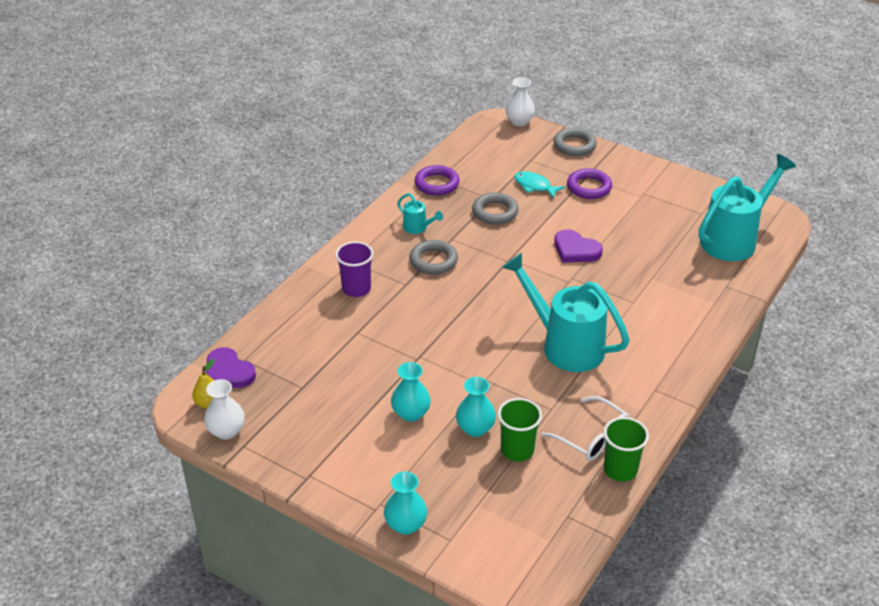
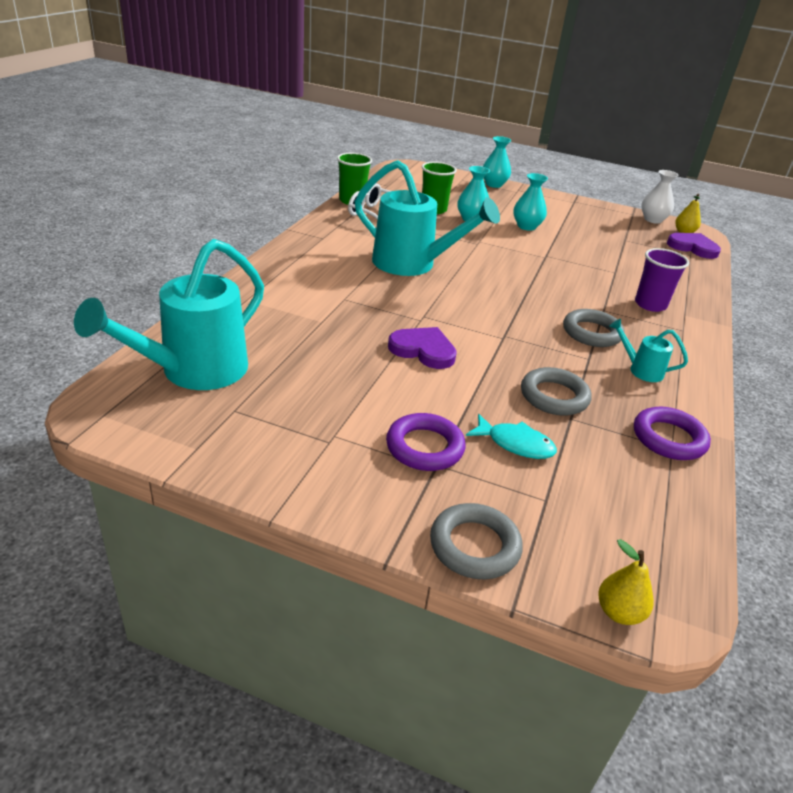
camera: 165 degrees right, 5 degrees down
white vase [505,78,535,126] -> yellow pear [598,539,654,625]

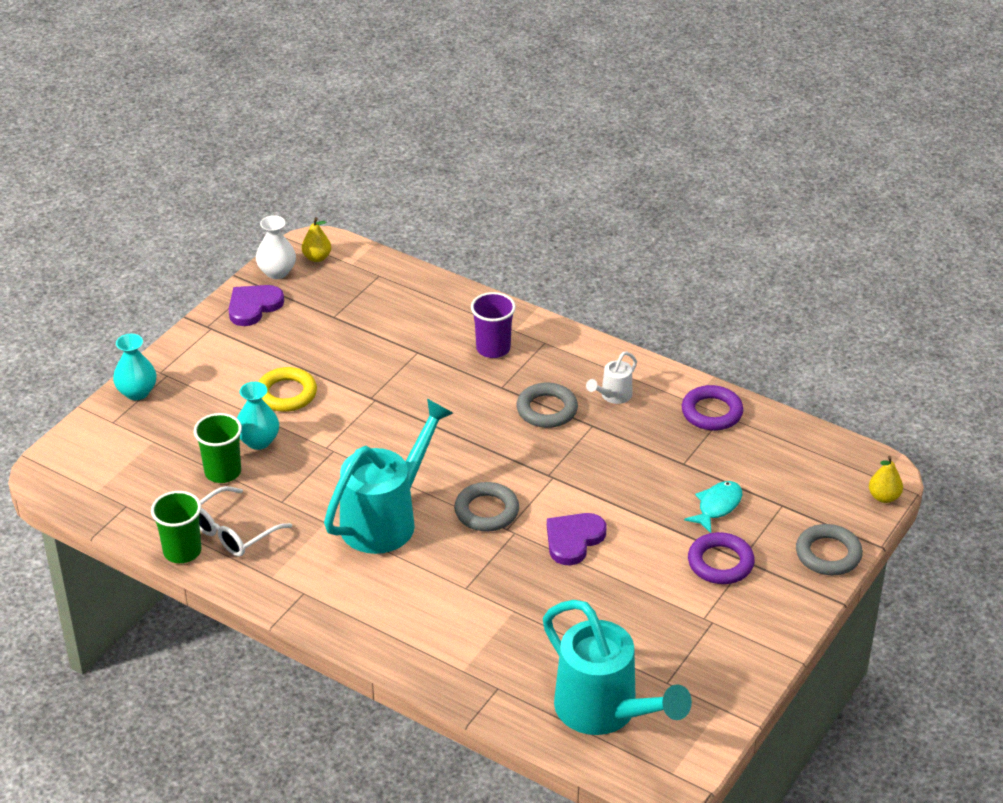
camera: 75 degrees left, 5 degrees up
turquoise vase [513,173,548,231] -> yellow ring [258,367,317,412]
grey ring [521,367,591,416] -> grey ring moved to [454,482,519,531]
turquoise watering can [609,319,688,382] -> white watering can [586,352,637,404]
purple heart [667,233,721,259] -> purple heart moved to [228,285,284,326]

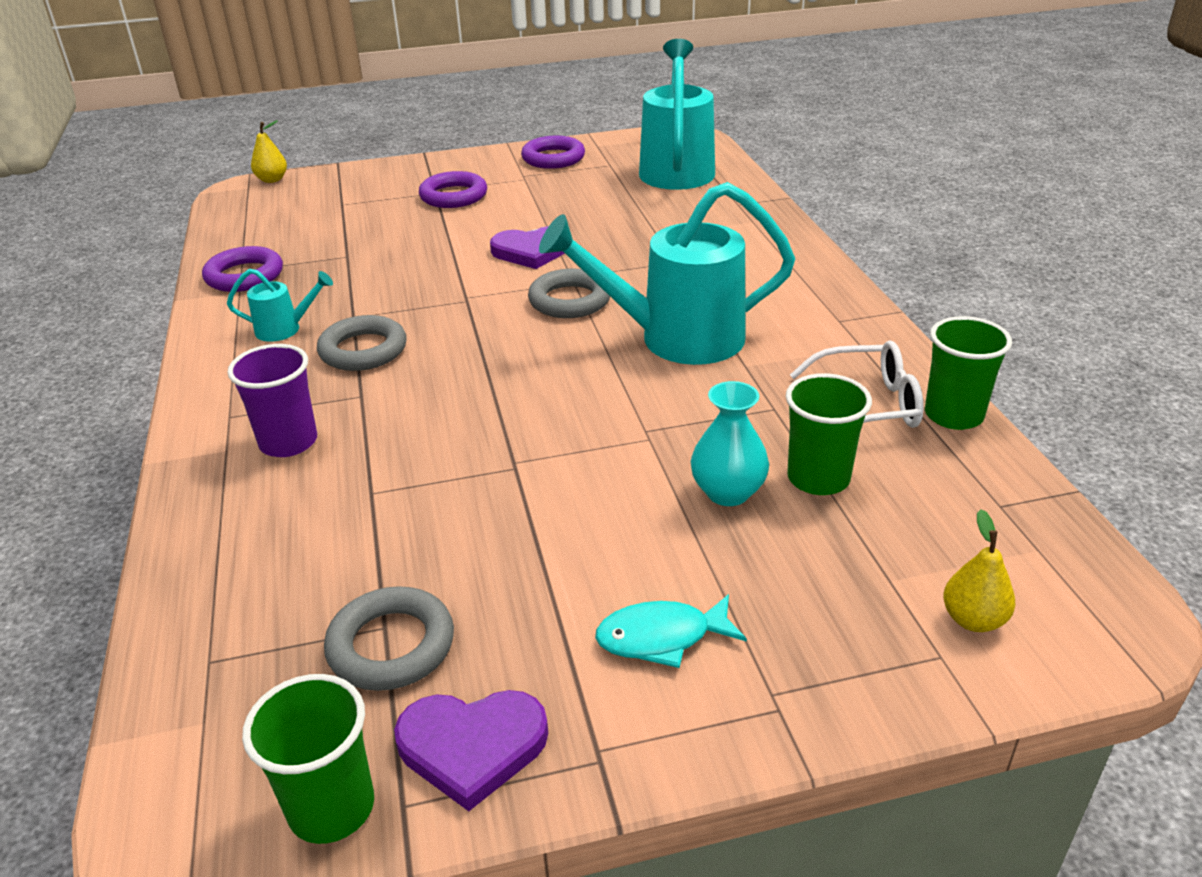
camera: 135 degrees left, 5 degrees down
turquoise vase [113,334,157,400] -> none
white vase [256,215,296,279] -> green cup [242,674,374,844]
yellow ring [258,367,317,412] -> none
yellow pear [302,217,331,262] -> yellow pear moved to [943,509,1015,632]
white watering can [586,352,637,404] -> turquoise watering can [227,269,333,342]
turquoise fish [684,481,742,533] -> turquoise fish moved to [595,594,747,668]
grey ring [796,524,863,575] -> grey ring moved to [324,586,454,691]
none -> purple ring [521,136,585,169]

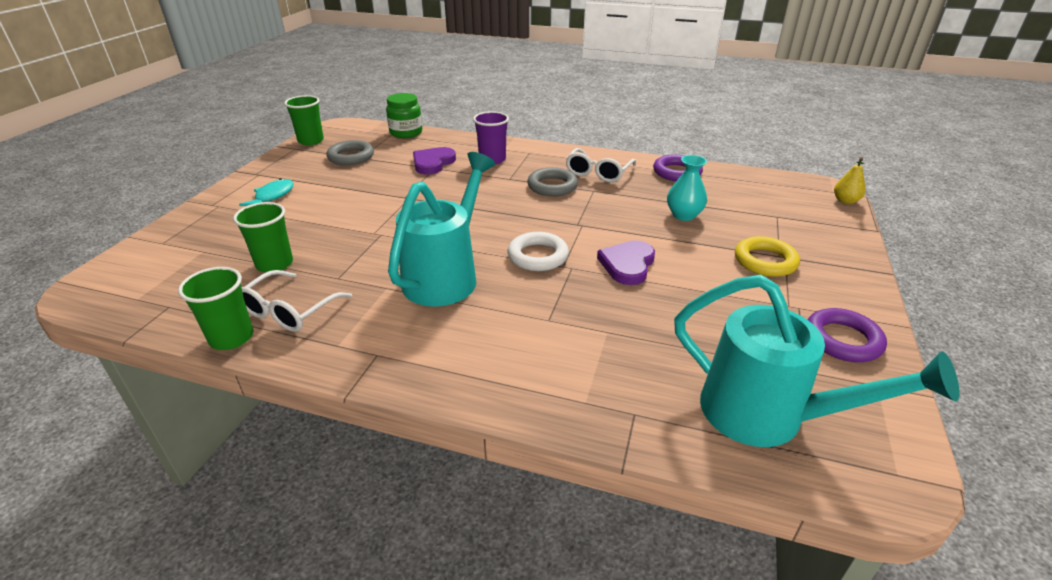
camera: 120 degrees right, 0 degrees up
turquoise watering can [227,269,333,342] -> white glasses [566,148,636,182]
purple heart [394,690,548,811] -> purple heart moved to [413,147,456,175]
purple ring [419,171,487,208] -> yellow ring [735,236,800,277]
grey ring [528,269,610,318] -> white ring [508,232,569,271]
turquoise vase [691,381,769,506] -> turquoise vase moved to [667,155,707,221]
yellow pear [943,509,1015,632] -> none
none -> green jar [386,93,422,138]

